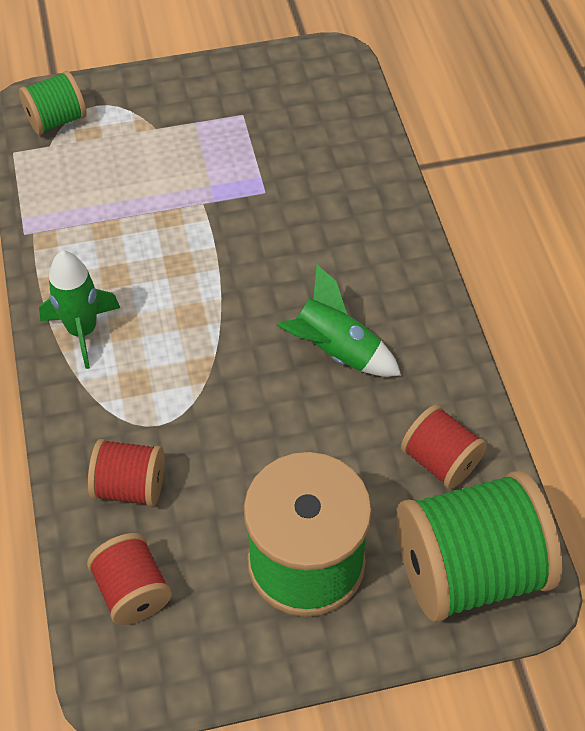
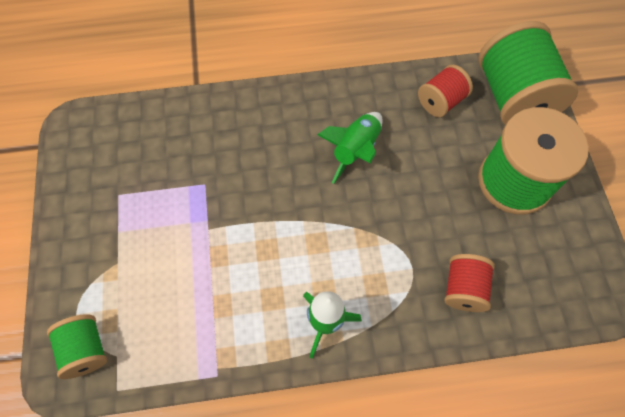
camera: 85 degrees left, 10 degrees up
red spool [87,533,172,625] -> none

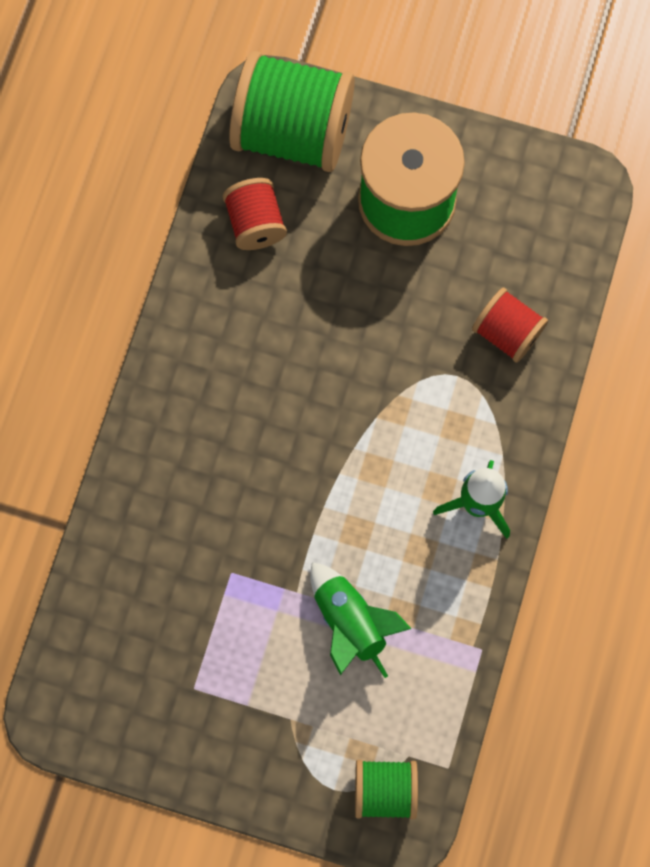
camera: 65 degrees left, 10 degrees up
green rocket [317,112,383,184] -> green rocket moved to [310,562,412,678]

